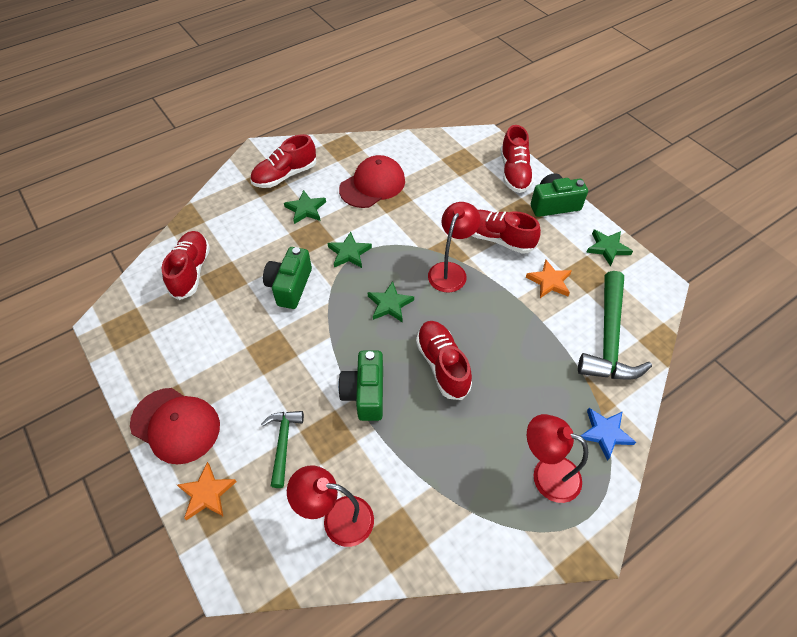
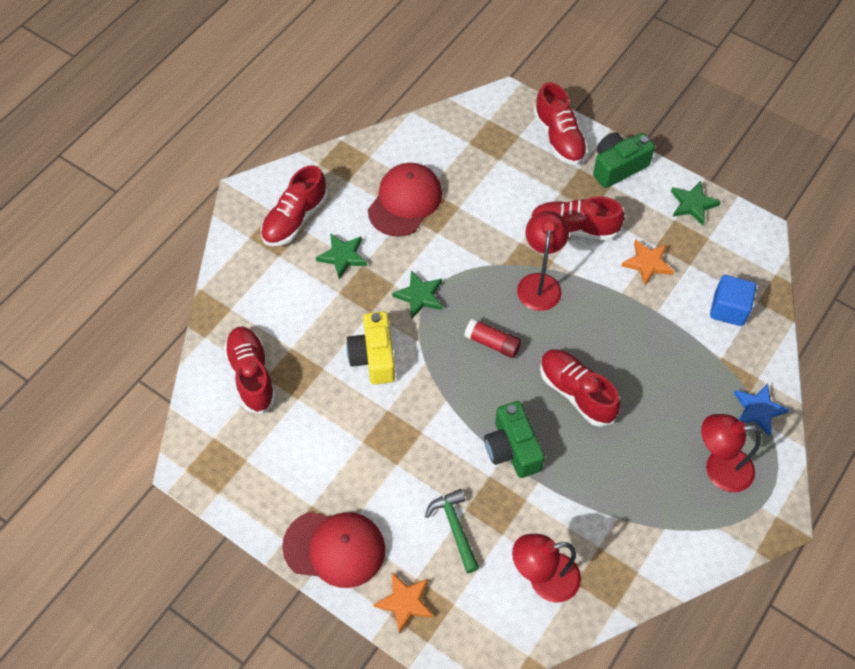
camera: 20 degrees left, 5 degrees up
green camera [263,247,312,309] -> yellow camera [346,311,395,384]
green star [367,281,414,322] -> red glue stick [464,318,521,358]
green hammer [578,271,652,380] -> blue cube [710,275,757,326]

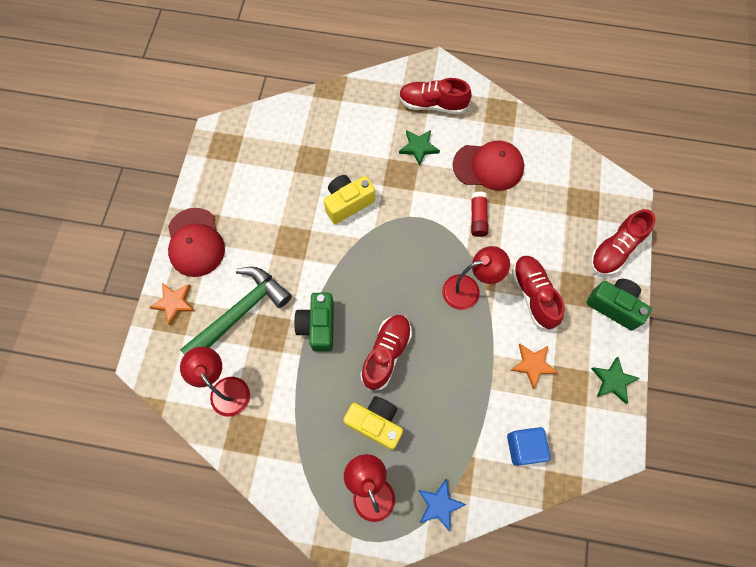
camera: 65 degrees right, 10 degrees up
red shoe [224,327,276,414] -> none
green star [392,271,443,319] -> none
green hammer [425,489,479,573] -> green hammer [180,267,292,355], size x1.80
red glue stick [464,318,521,358] -> red glue stick moved to [471,191,488,237]
green camera [484,401,545,478] -> green camera turned 45 degrees counterclockwise [294,293,334,352]
none -> yellow camera [343,396,403,450]

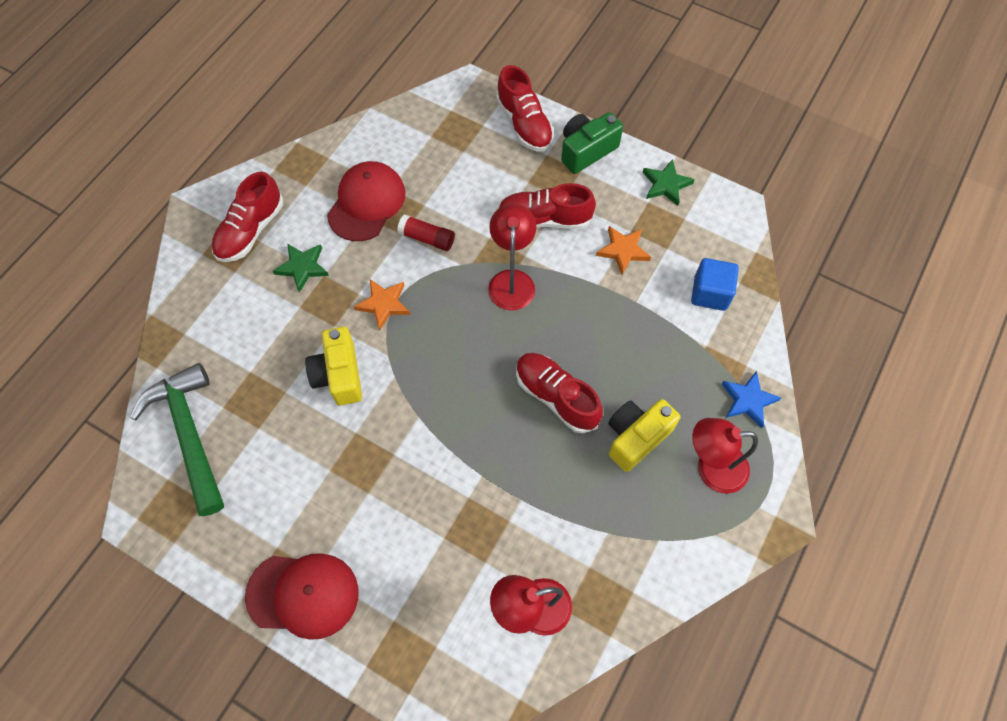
camera: 70 degrees left, 5 degrees down
orange star [149,283,195,326] -> orange star moved to [354,279,410,331]
green hammer [180,267,292,355] -> green hammer moved to [130,363,224,516]
green camera [294,293,334,352] -> none

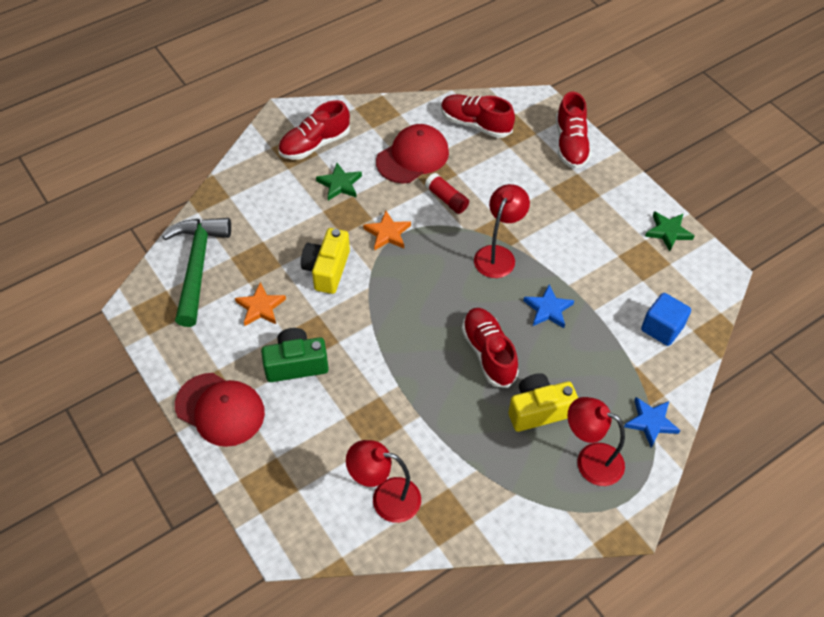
camera: 25 degrees right, 10 degrees down
red shoe [498,183,596,229] -> red shoe moved to [441,94,515,138]
green camera [561,112,623,174] -> green camera moved to [261,328,329,382]
orange star [596,226,651,275] -> orange star moved to [235,282,286,326]
none -> blue star [523,284,574,328]

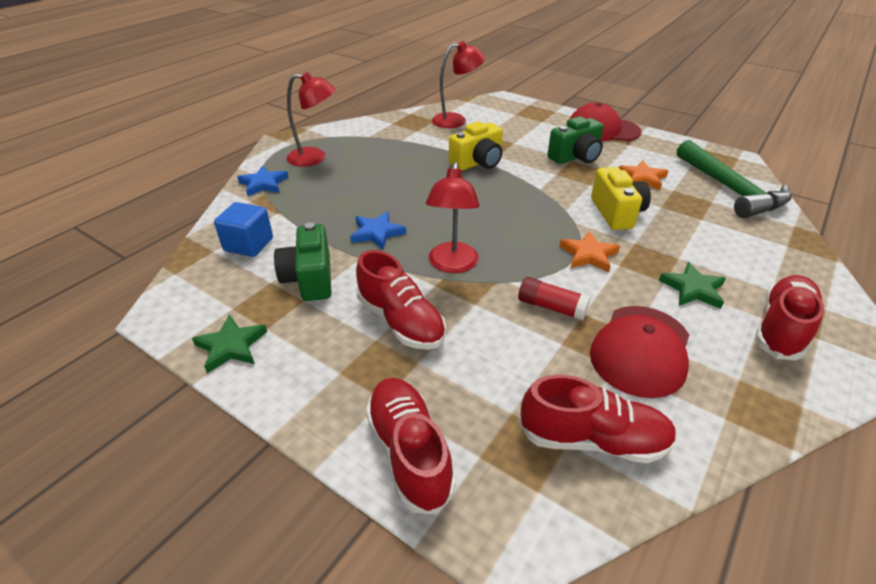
camera: 160 degrees right, 15 degrees down
red shoe [462,308,519,388] -> red shoe moved to [356,250,446,350]
yellow camera [508,373,578,432] -> yellow camera moved to [449,121,503,171]
none -> green camera [274,222,332,301]

